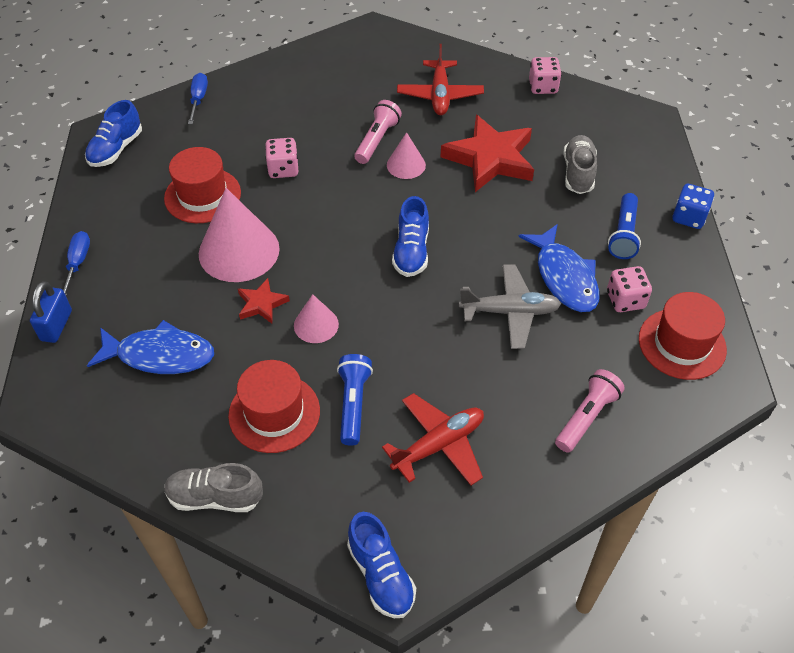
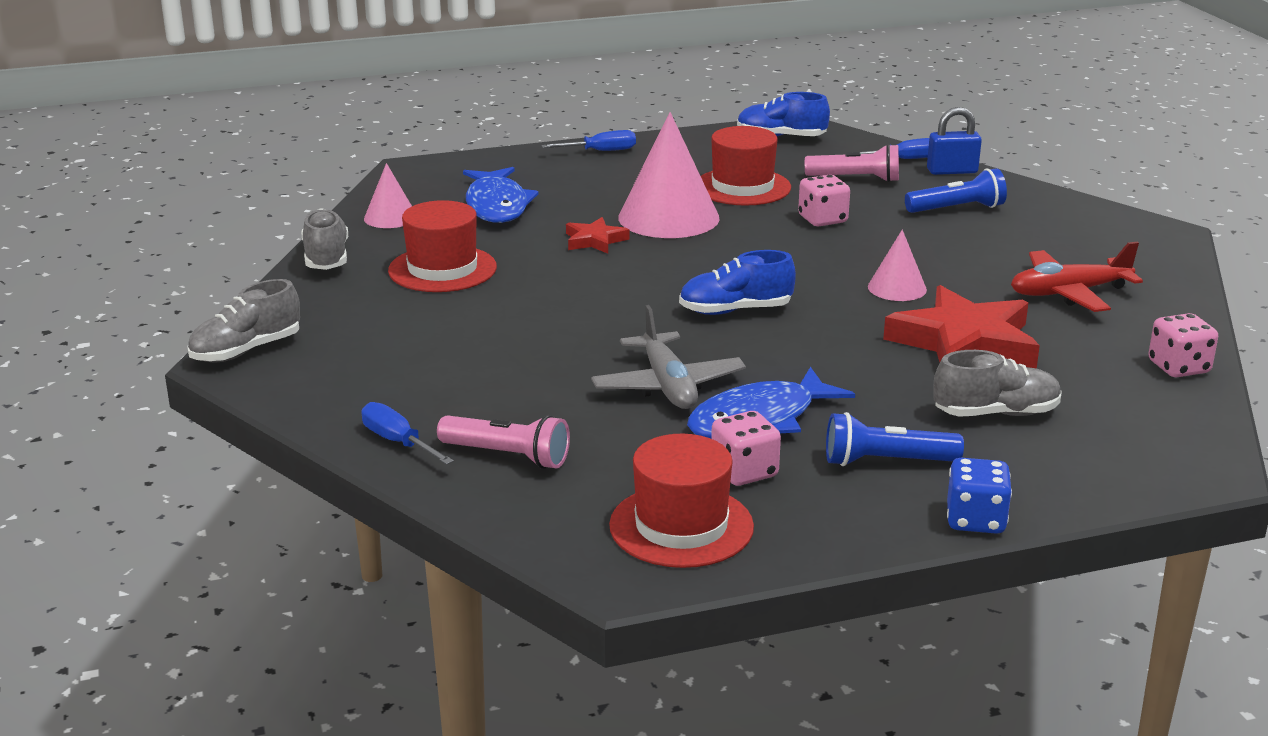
camera: 75 degrees right, 25 degrees down
blue padlock [30,281,72,343] -> blue padlock moved to [927,107,982,175]
pink cone [294,294,339,343] -> pink cone moved to [364,163,412,228]
blue flashlight [337,354,373,446] -> blue flashlight moved to [905,168,1007,213]
blue shoe [347,512,416,618] -> grey shoe [187,279,300,363]
pink flashlight [354,100,402,164] -> pink flashlight moved to [805,144,899,182]
red plane [382,393,484,485] -> none
none -> blue screwdriver [362,402,454,465]

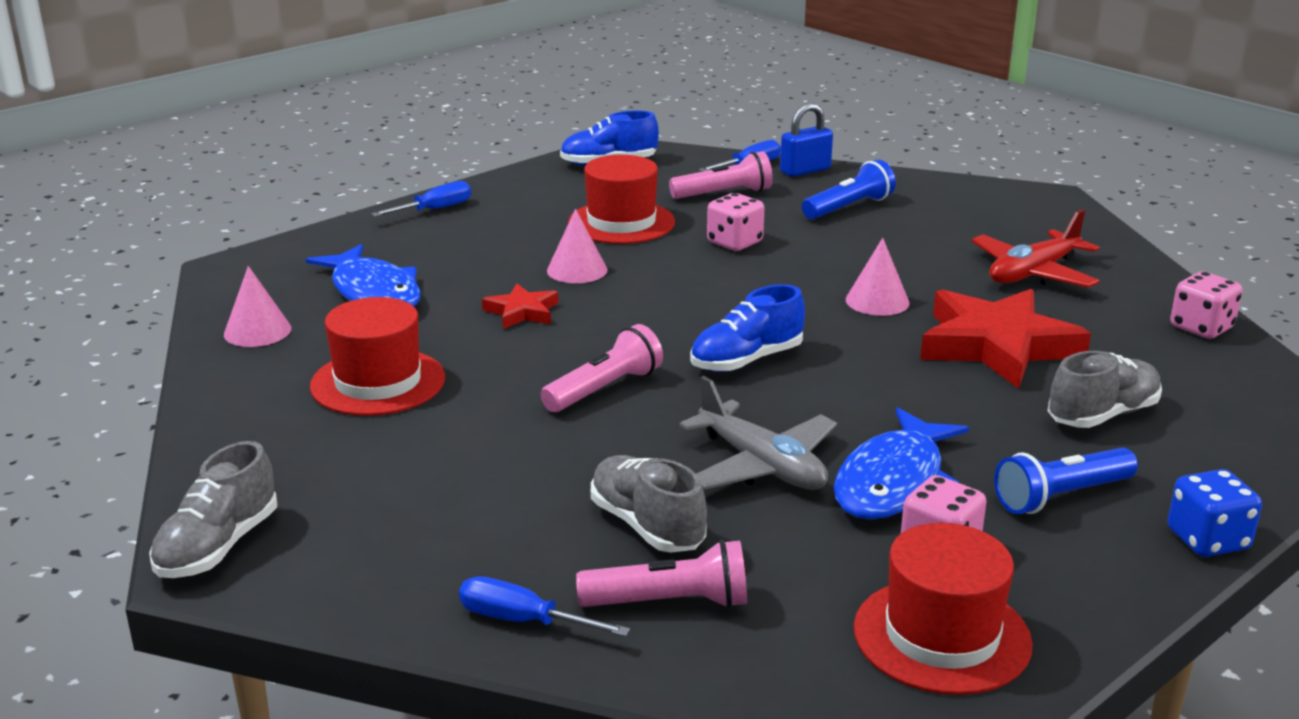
camera: 25 degrees left, 0 degrees up
grey shoe [301,208,348,270] -> grey shoe moved to [591,455,707,553]
pink cone [618,112,719,238] -> pink cone [547,209,607,283], size x0.52
none -> pink flashlight [540,324,663,412]

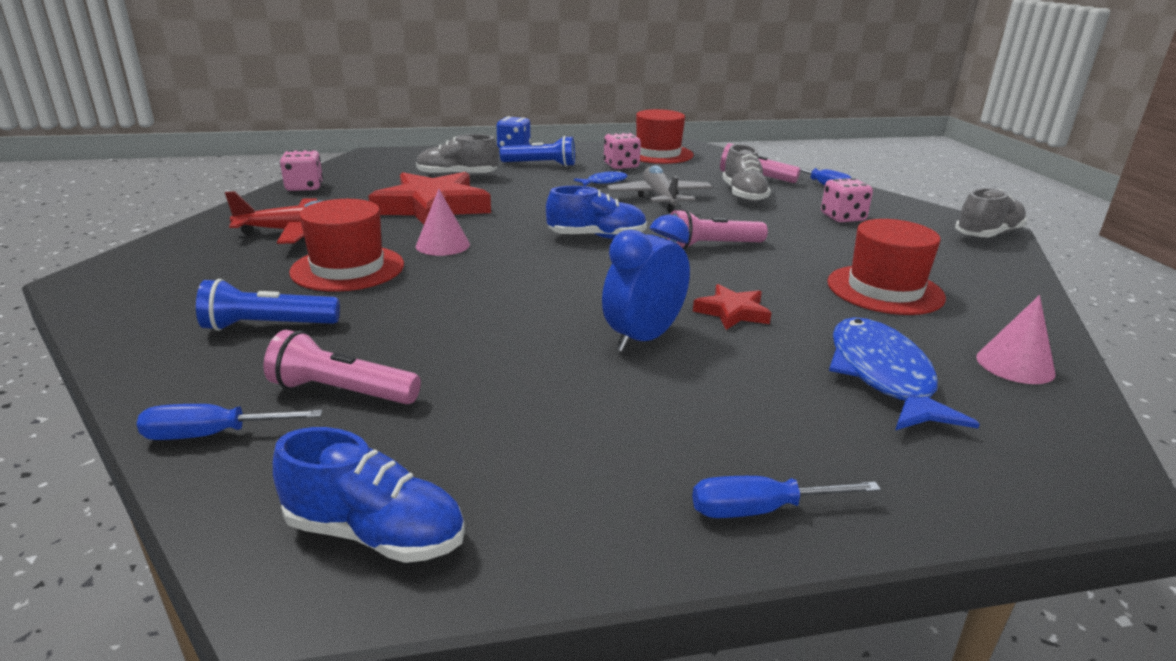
camera: 150 degrees left, 0 degrees up
pink cone [547,209,607,283] -> blue clock [602,214,690,352]
red hat [568,155,675,244] -> red hat moved to [289,199,404,292]
pink dice [707,193,765,251] -> pink dice moved to [821,178,873,222]
blue padlock [780,103,833,177] -> none
blue fish [833,408,969,519] -> blue fish [574,171,628,186], size x0.49

